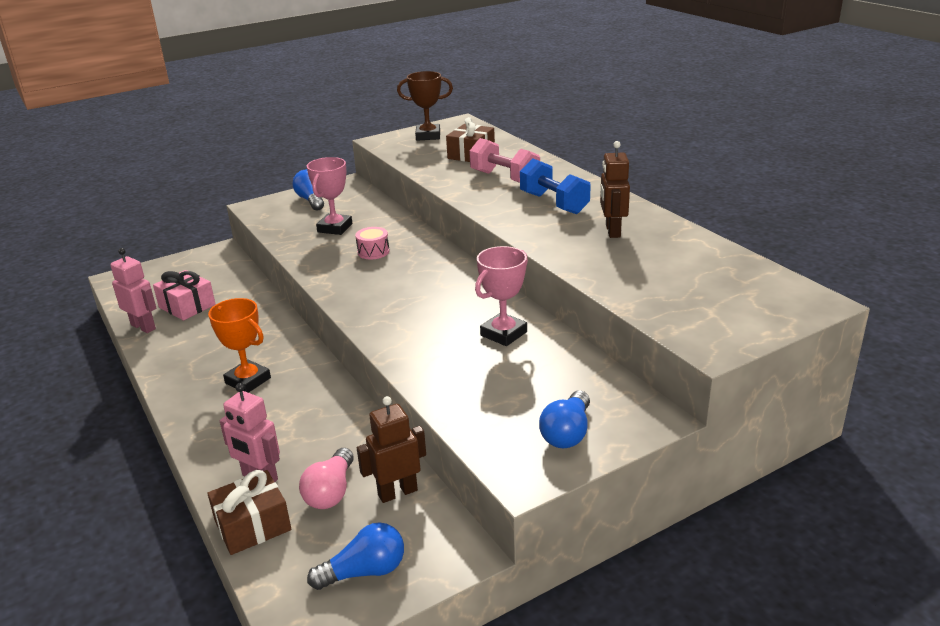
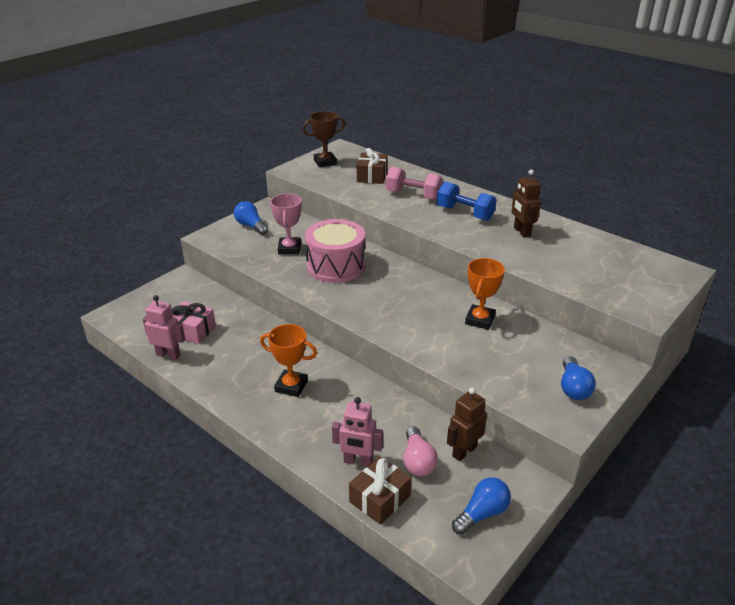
camera: 20 degrees left, 5 degrees up
pink drum [355,227,390,259] -> pink drum [305,219,365,283], size x2.35
pink trophy [475,246,528,346] -> orange trophy [465,258,505,330]

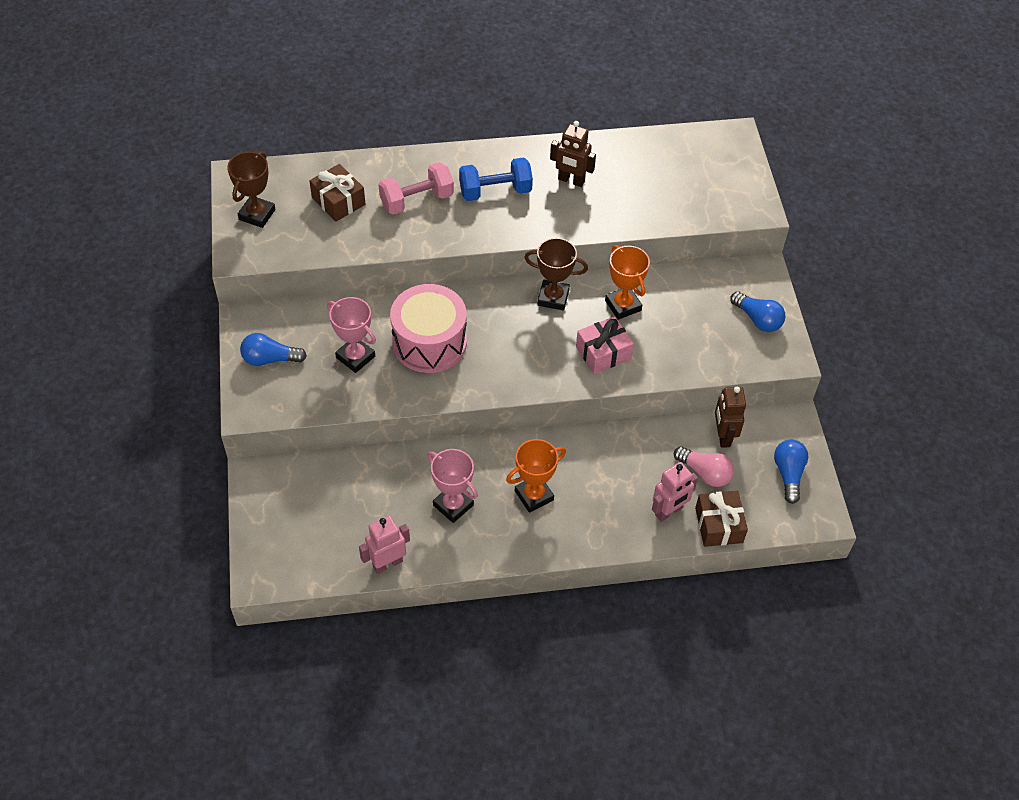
camera: 50 degrees left, 20 degrees up
pink gift [172,301,216,344] -> pink gift moved to [576,316,634,374]
none -> pink trophy [428,449,478,523]
none -> brown trophy [524,238,588,311]

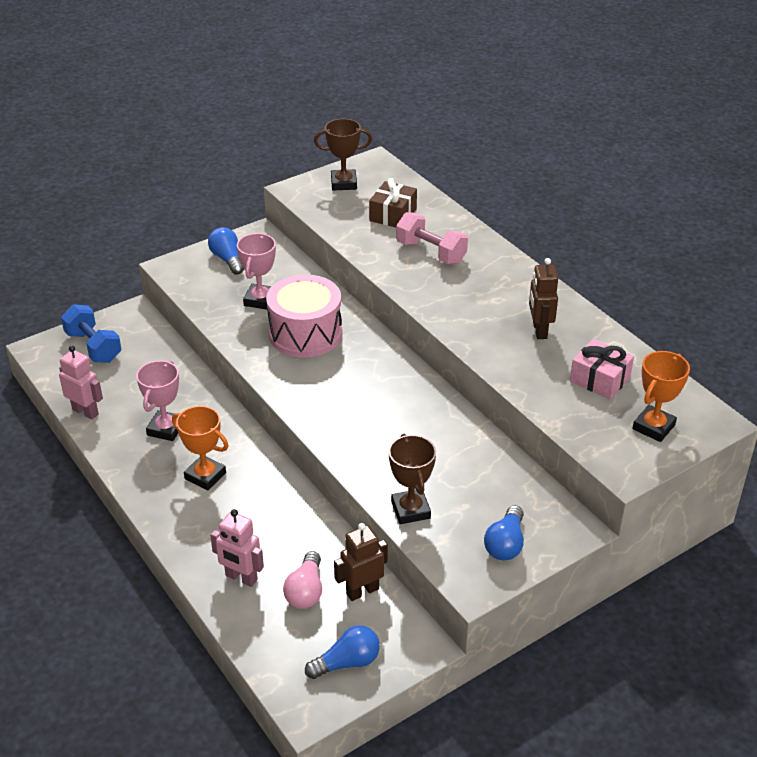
camera: 65 degrees right, 15 degrees down
blue dumbbell [459,157,533,201] -> blue dumbbell moved to [61,304,122,363]
brown trophy [524,238,588,311] -> brown trophy moved to [389,434,436,524]
pink gift [576,316,634,374] -> pink gift moved to [570,339,634,400]
orange trophy [605,245,650,320] -> orange trophy moved to [632,351,690,442]
brown gift [695,491,748,547] -> none

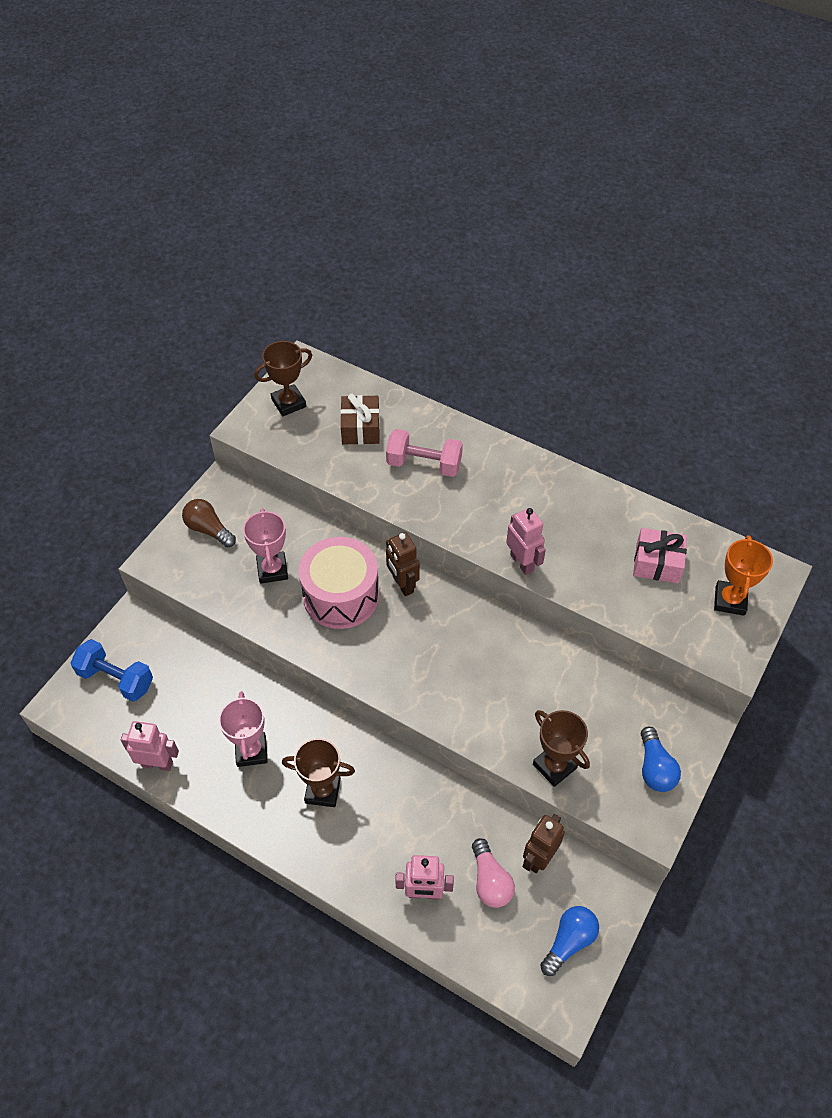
camera: 25 degrees left, 15 degrees up
orange trophy [172,406,228,491] -> brown trophy [282,738,355,807]
blue light bulb [208,227,244,275] -> brown light bulb [182,499,236,547]
brown robot [529,258,558,339] -> brown robot moved to [386,532,420,596]
none -> pink robot [506,508,546,575]

